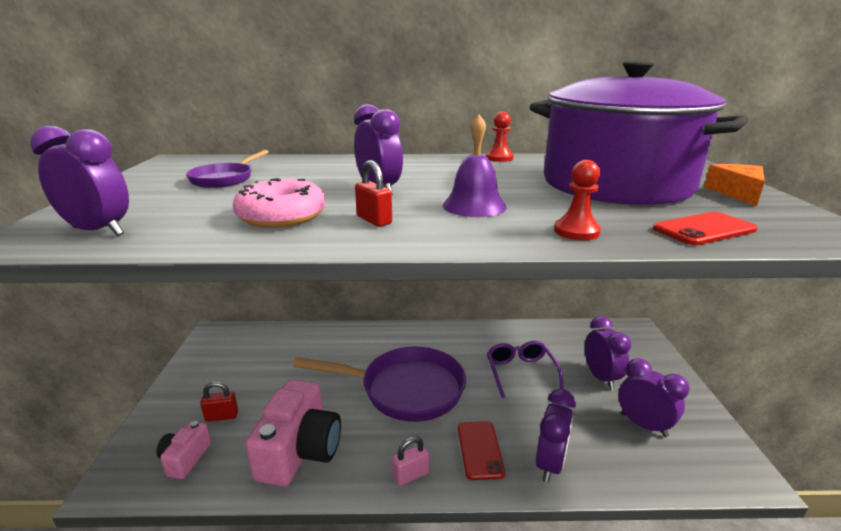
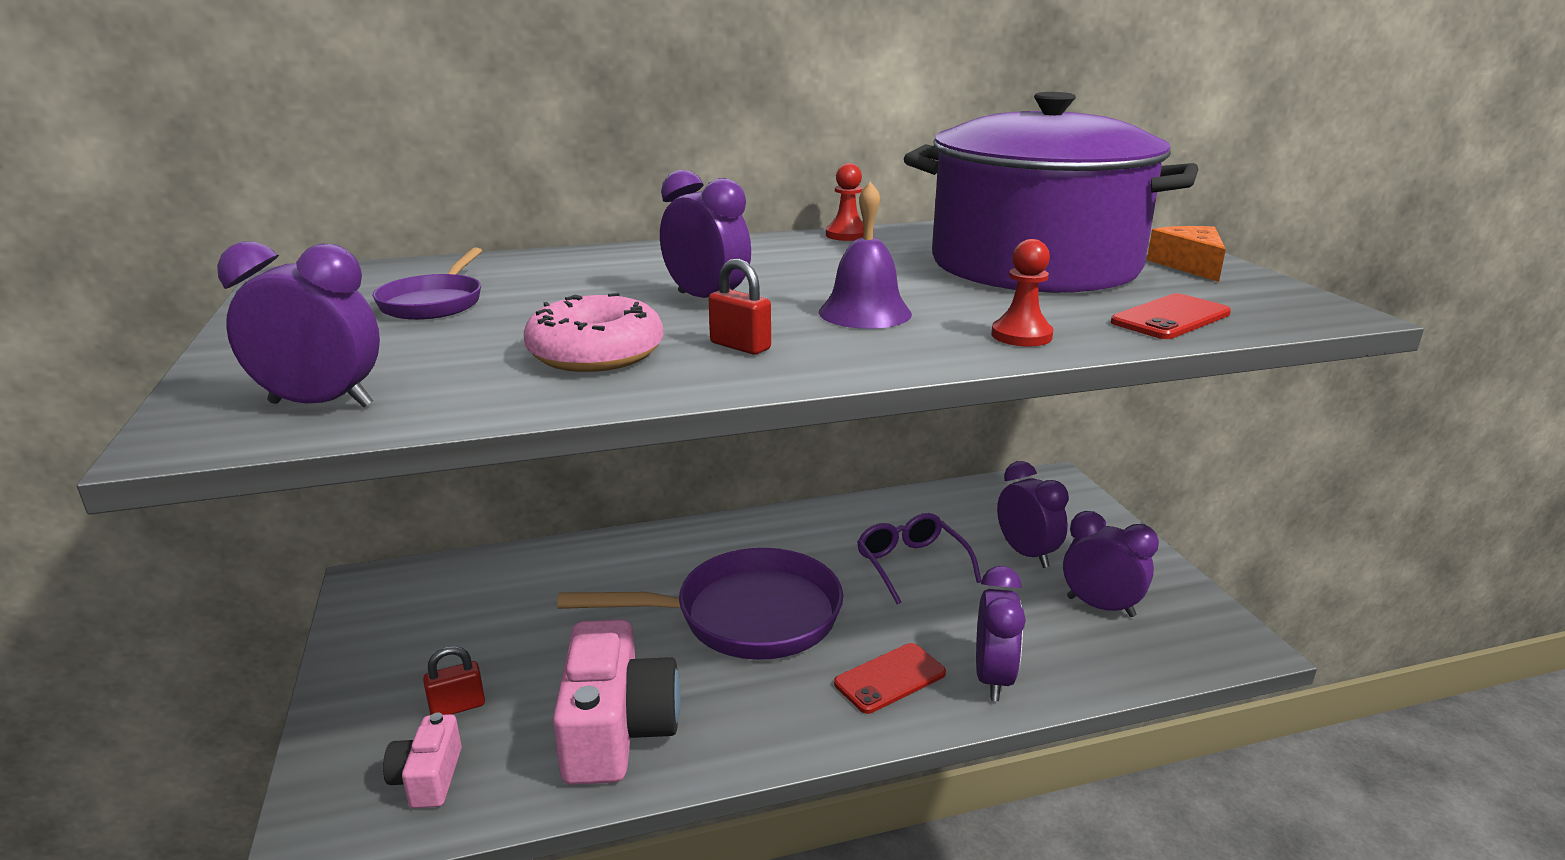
camera: 15 degrees left, 0 degrees up
pink padlock [392,436,429,486] -> none
red phone [458,421,505,480] -> red phone turned 75 degrees clockwise [834,643,946,714]

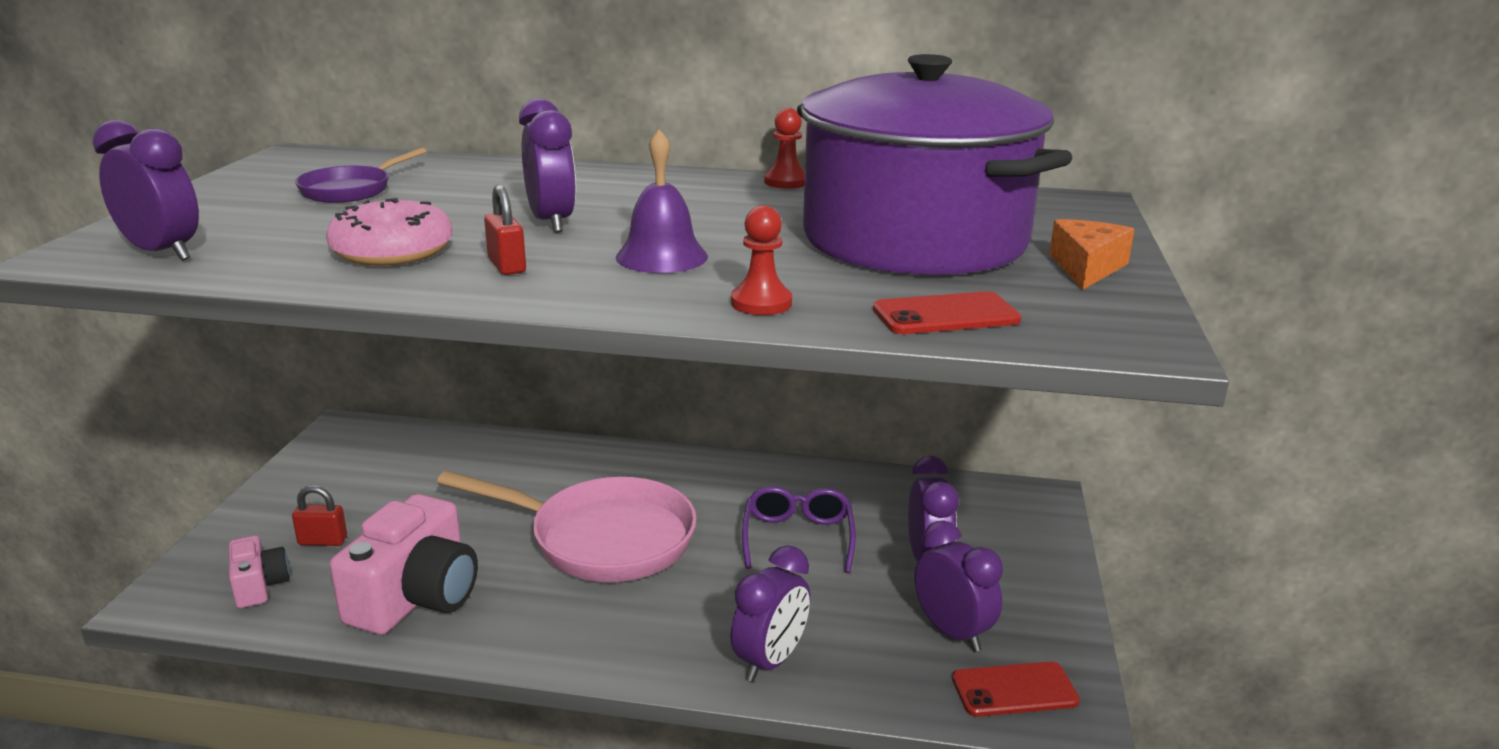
camera: 25 degrees right, 0 degrees up
pink camera [383,712,462,808] -> pink camera turned 135 degrees clockwise [229,535,290,608]
purple pan [557,548,843,660] -> pink pan [437,471,697,582]
red phone [834,643,946,714] -> red phone moved to [952,661,1080,717]

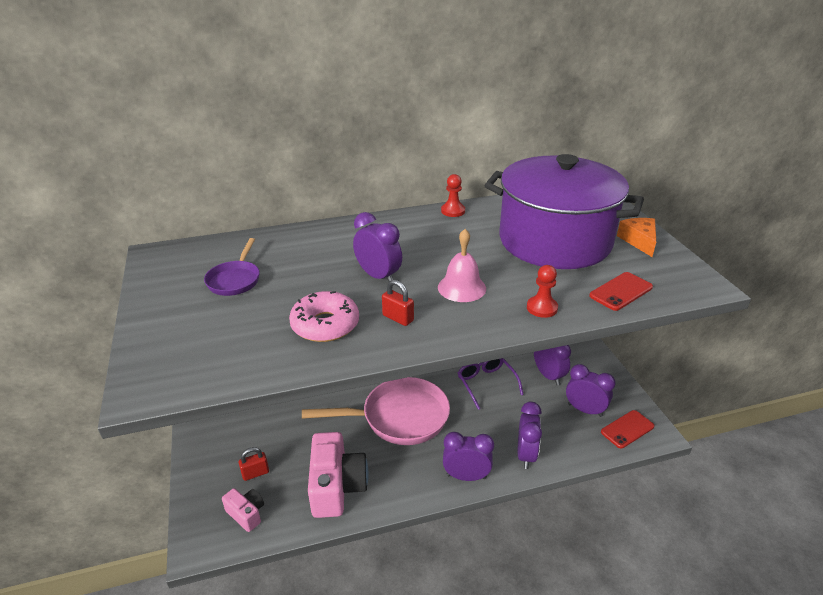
camera: 25 degrees left, 10 degrees up
purple clock [92,120,199,261] -> purple clock moved to [443,432,494,481]
purple bell [616,129,708,273] -> pink bell [438,229,486,302]

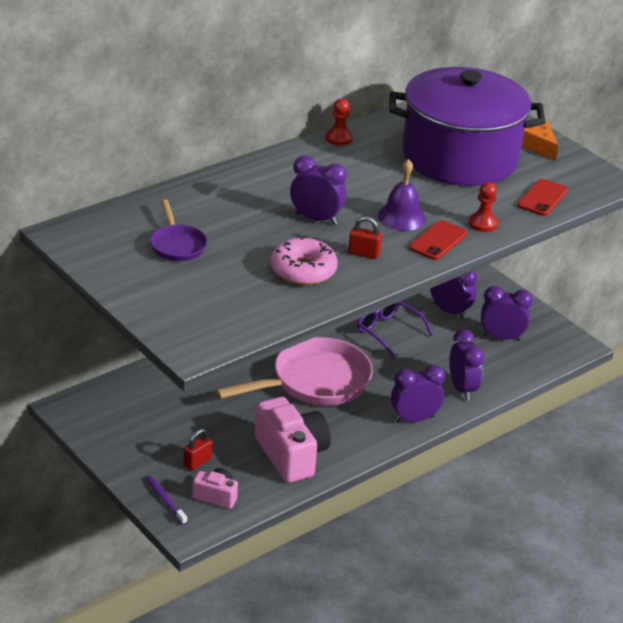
camera: 25 degrees left, 0 degrees up
pink bell [438,229,486,302] -> purple bell [377,159,426,231]
red phone [601,410,655,449] -> red phone moved to [409,220,468,260]
none -> purple toothbrush [146,475,187,525]

